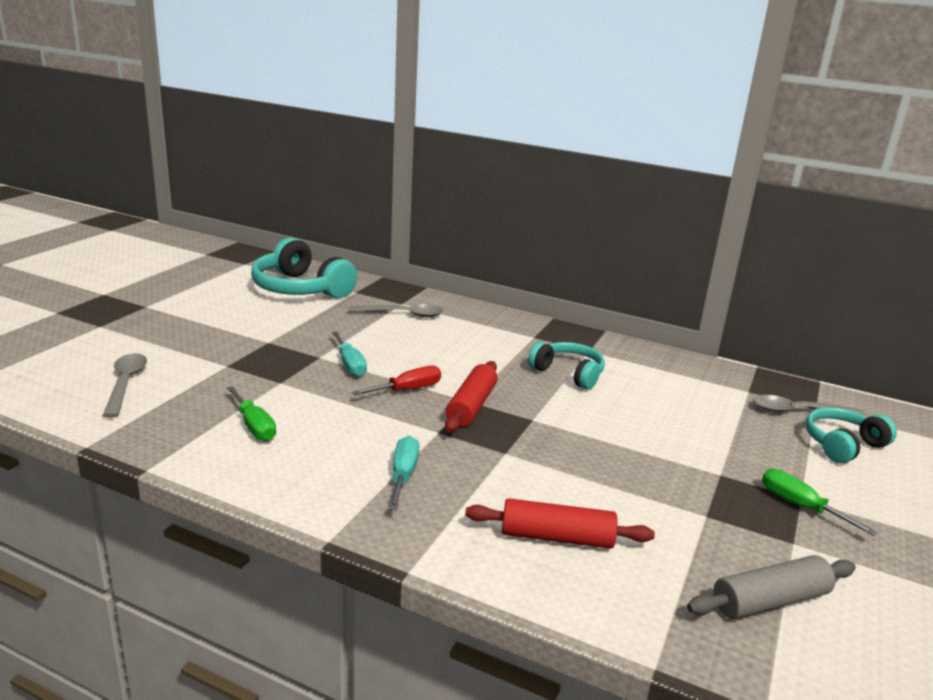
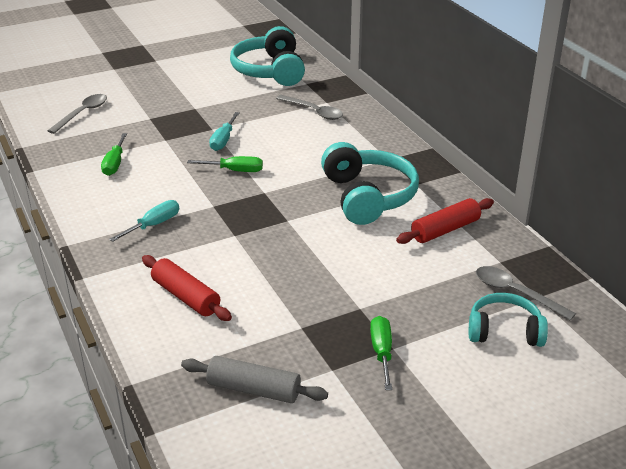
camera: 40 degrees right, 10 degrees up
red screwdriver [352,366,441,396] -> green screwdriver [187,156,263,172]
red rolling pin [445,361,498,432] -> red rolling pin moved to [396,198,494,244]
turquoise headphones [528,342,605,390] -> turquoise headphones [321,142,419,225], size x1.62

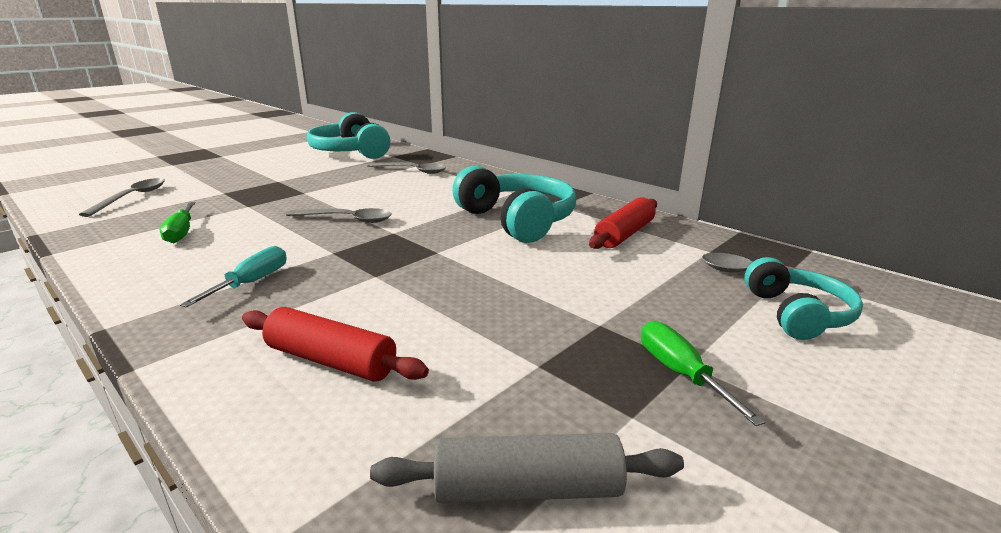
camera: 20 degrees left, 10 degrees down
green screwdriver [187,156,263,172] -> grey spoon [286,208,392,223]
turquoise screwdriver [209,112,240,151] -> none
turquoise headphones [469,293,548,347] -> turquoise headphones turned 105 degrees clockwise [744,257,863,340]

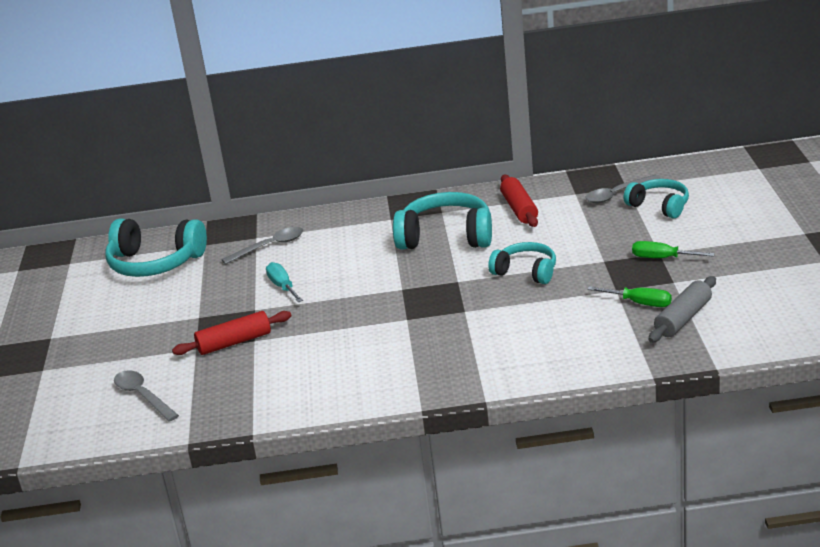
camera: 45 degrees left, 5 degrees up
green screwdriver [160,202,196,243] -> green screwdriver moved to [588,286,672,307]
turquoise screwdriver [180,246,287,307] -> turquoise screwdriver moved to [266,262,303,302]
red rolling pin [242,307,429,382] -> red rolling pin moved to [172,311,292,355]
grey spoon [286,208,392,223] -> none
none -> turquoise headphones [488,242,556,284]

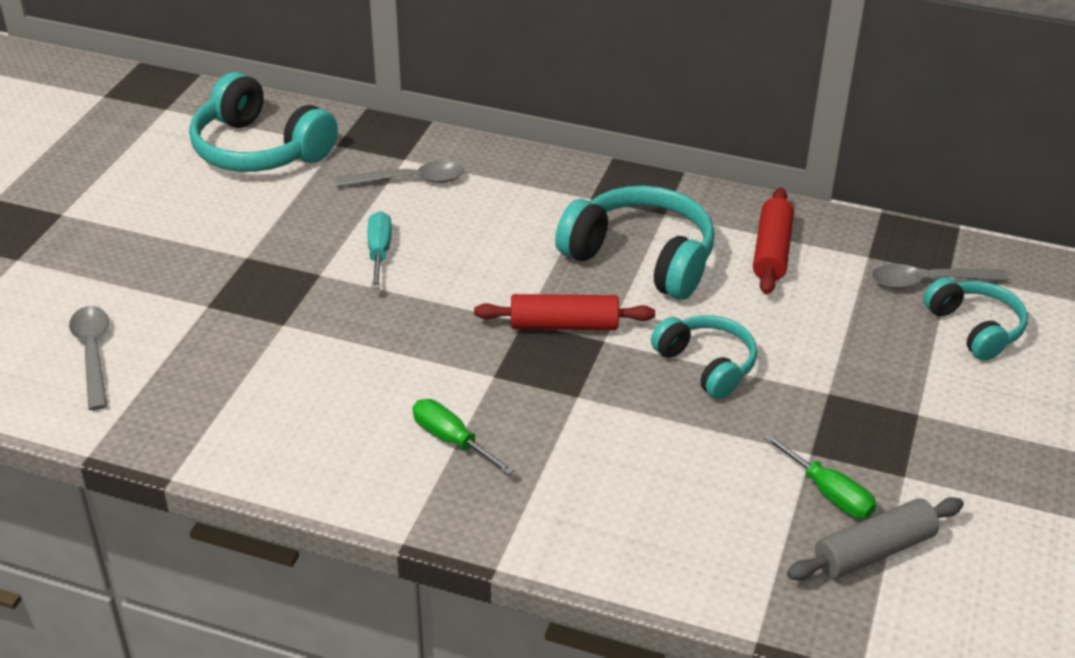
camera: 20 degrees right, 10 degrees up
red rolling pin [172,311,292,355] -> red rolling pin moved to [474,294,655,330]
green screwdriver [632,241,715,258] -> green screwdriver moved to [413,399,515,475]

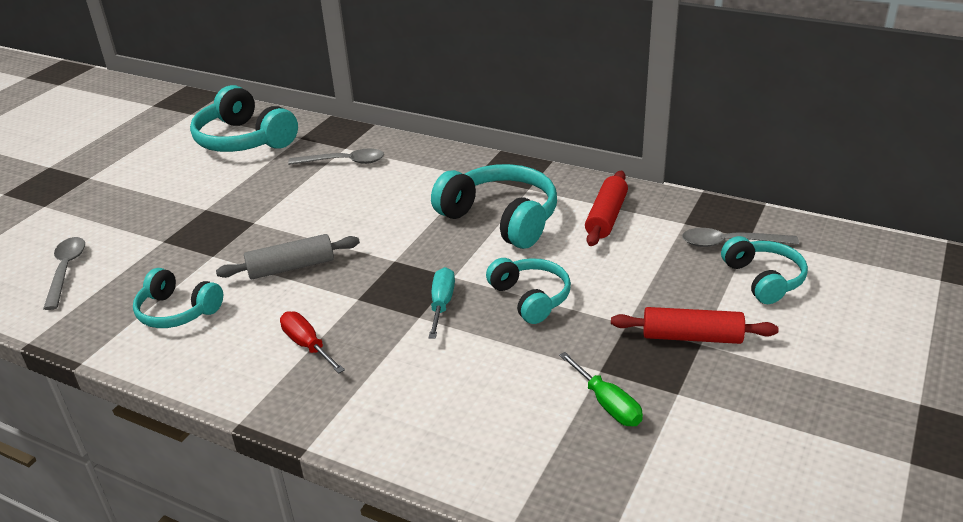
camera: 10 degrees right, 5 degrees down
turquoise screwdriver [367,211,392,289] -> turquoise screwdriver moved to [429,267,455,339]
green screwdriver [413,399,515,475] -> red screwdriver [280,311,345,373]
red rolling pin [474,294,655,330] -> red rolling pin moved to [611,307,779,344]
grey rolling pin [787,497,964,581] -> grey rolling pin moved to [216,234,360,279]
none -> turquoise headphones [133,268,223,328]

